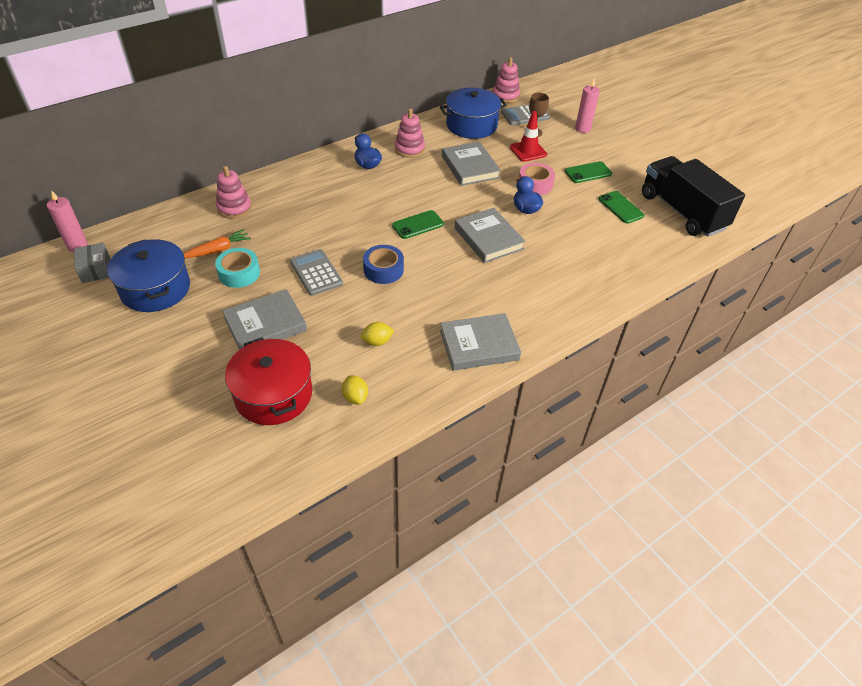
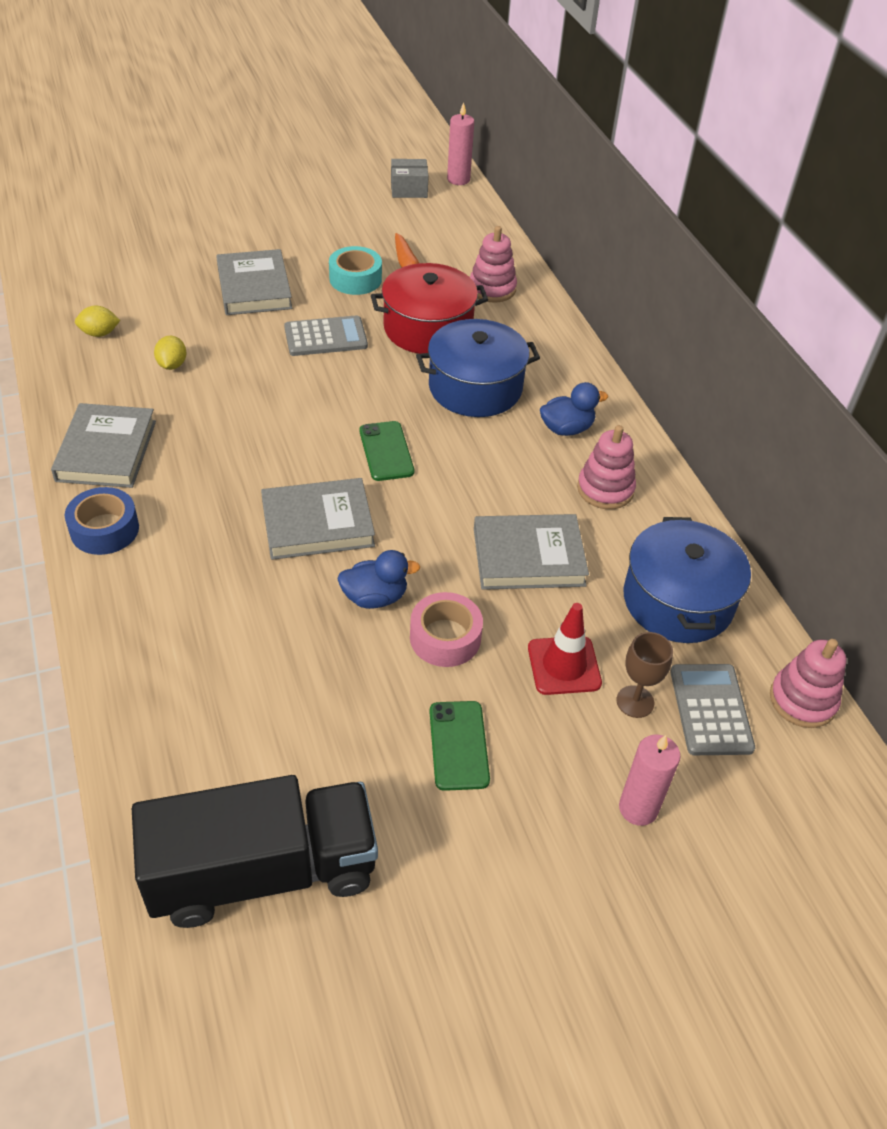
camera: 105 degrees right, 0 degrees up
blue pot [107,239,190,312] -> blue pot moved to [416,319,540,417]
red pot [225,337,312,425] -> red pot moved to [371,263,488,354]
blue tape [363,245,404,284] -> blue tape moved to [65,487,139,555]
green phone [598,191,645,224] -> none

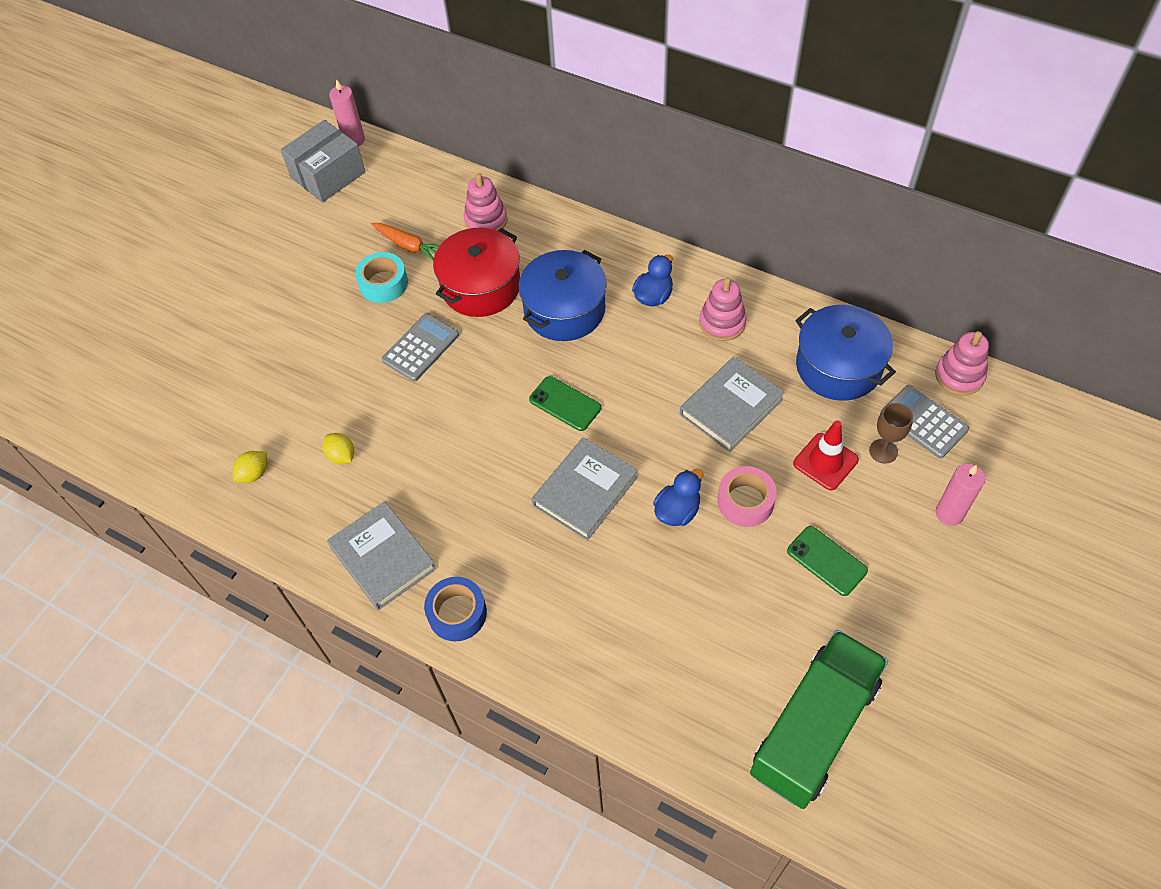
camera: 35 degrees left, 10 degrees up
black truck [132,775,378,928] -> green truck [750,630,888,809]
grey book [216,249,292,315] -> none
grey box [391,159,428,198] -> grey box [280,120,365,203], size x1.66

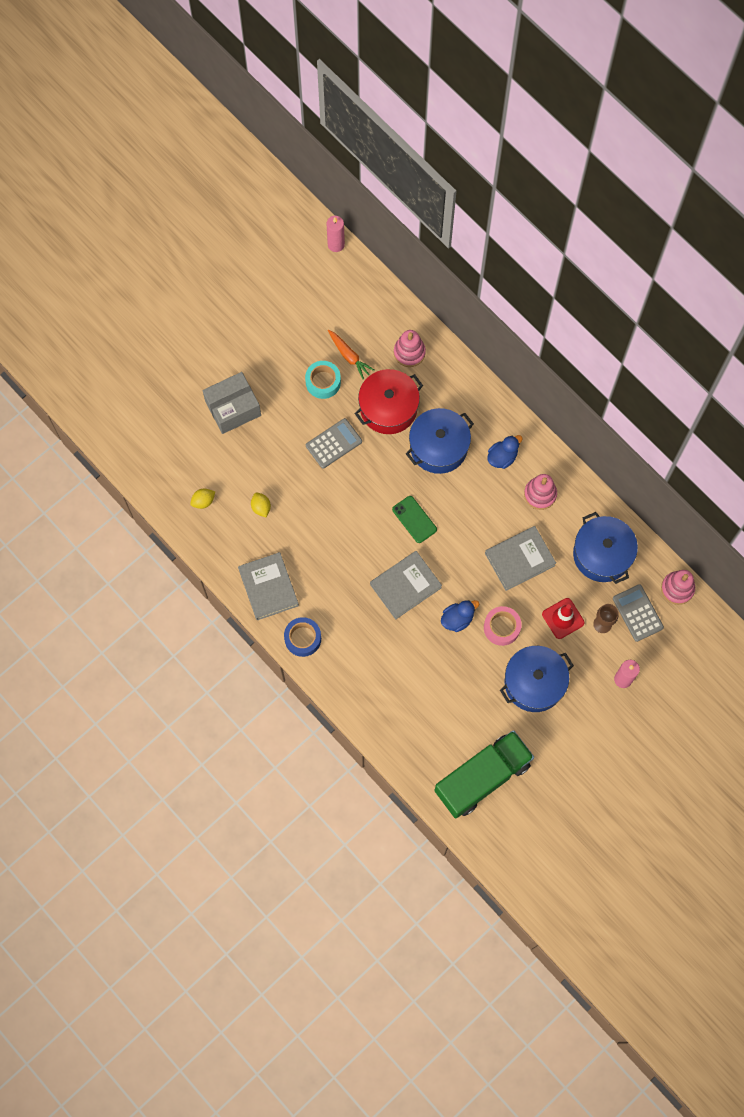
camera: 15 degrees right, 15 degrees up
grey box [280,120,365,203] -> grey box moved to [203,372,261,434]
green phone [787,526,868,596] -> blue pot [500,646,574,712]

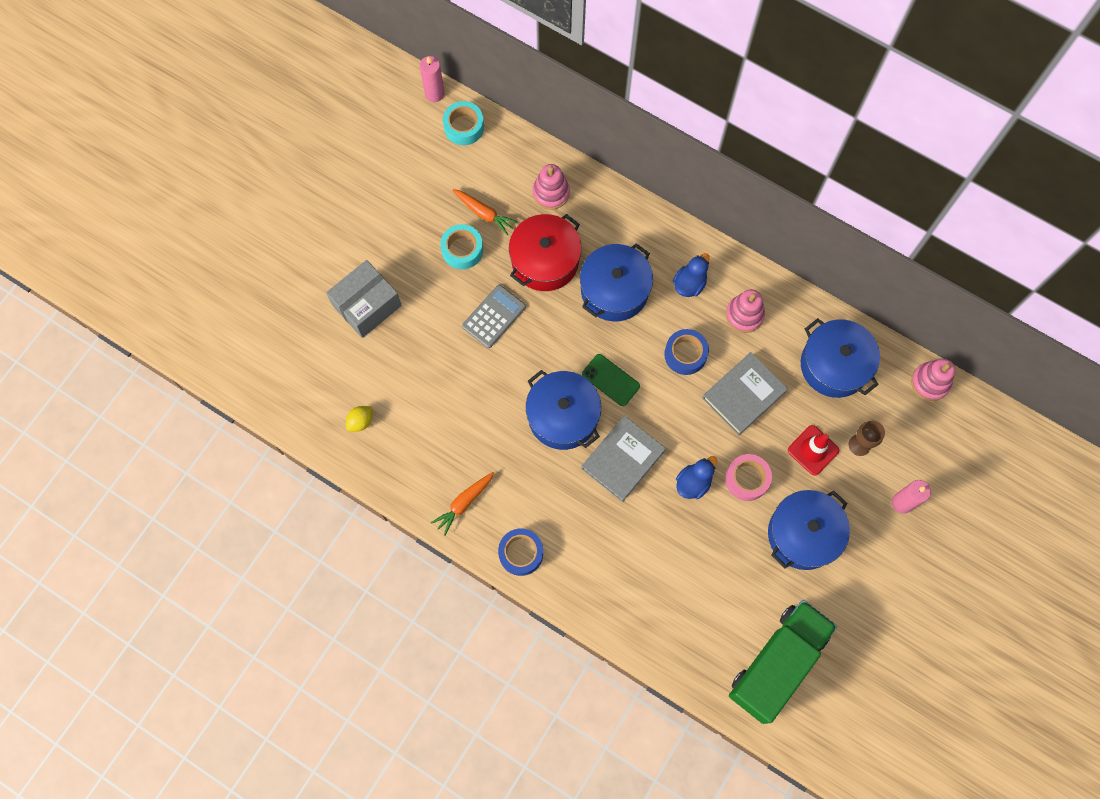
camera: 15 degrees left, 0 degrees up
grey book [238,552,299,620] -> orange carrot [431,472,494,535]
yellow lemon [251,493,271,517] -> none
grey calculator [613,584,664,642] -> none
none -> turquoise tape [443,101,484,145]
none -> blue pot [526,370,601,450]
none -> blue tape [664,329,709,375]

